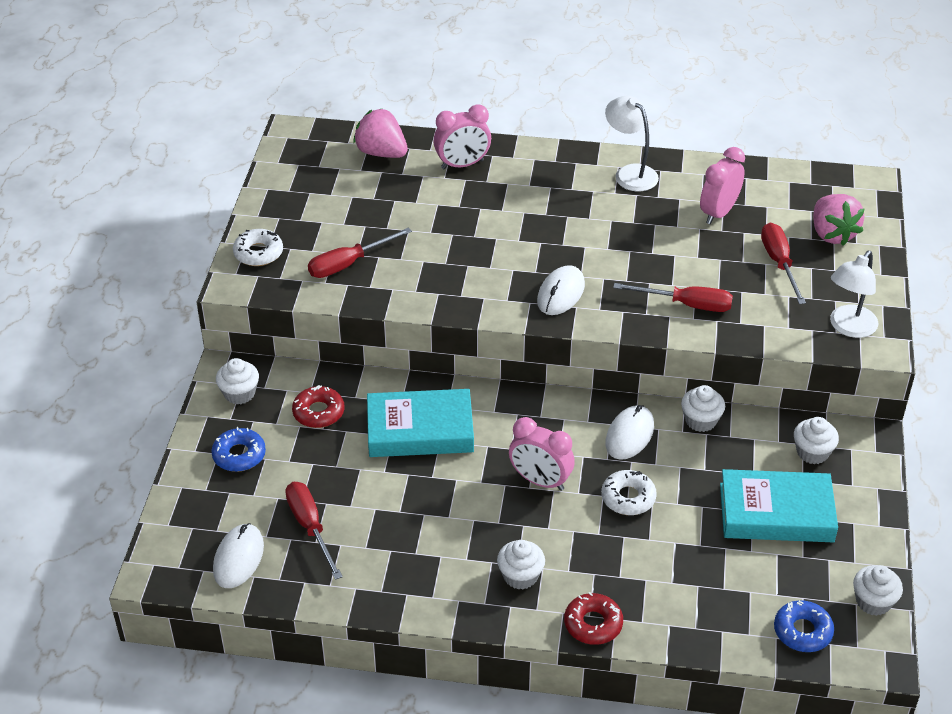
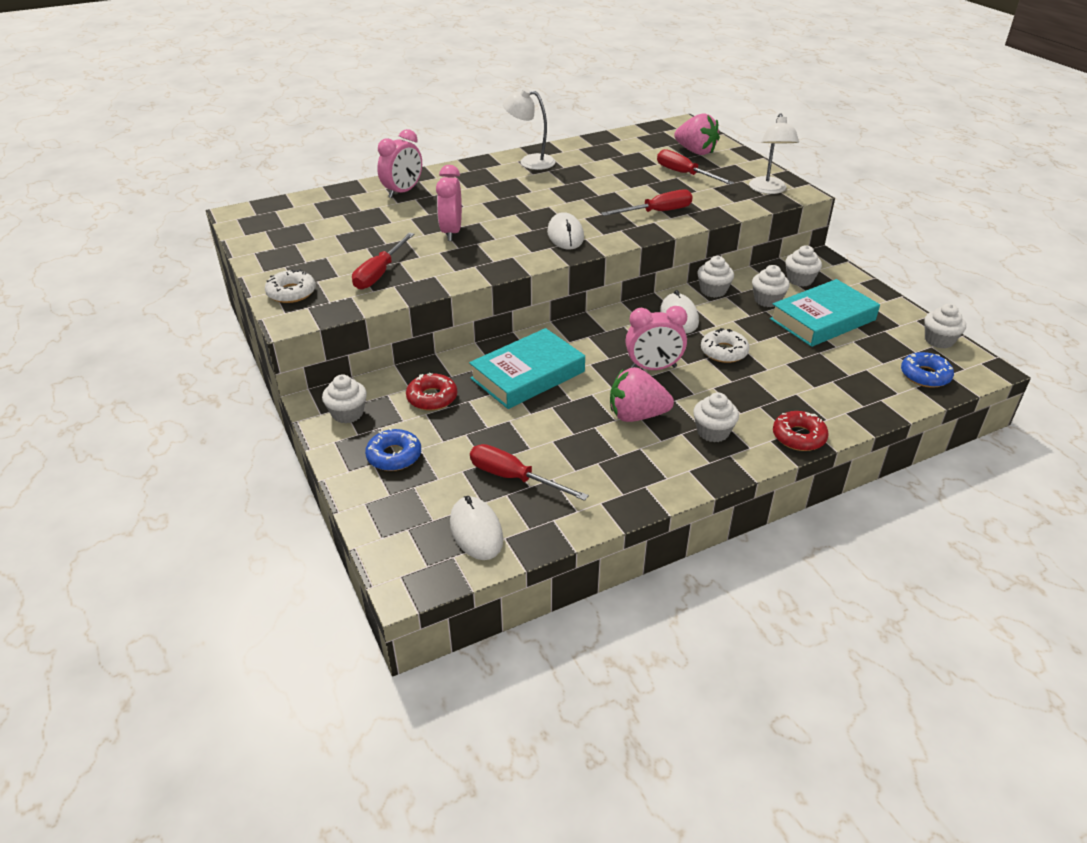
camera: 35 degrees left, 5 degrees down
pink strawberry [353,109,408,158] -> pink strawberry moved to [610,367,674,422]
pink clock [700,147,745,224] -> pink clock moved to [436,165,462,241]
none -> white cupcake [752,265,790,307]

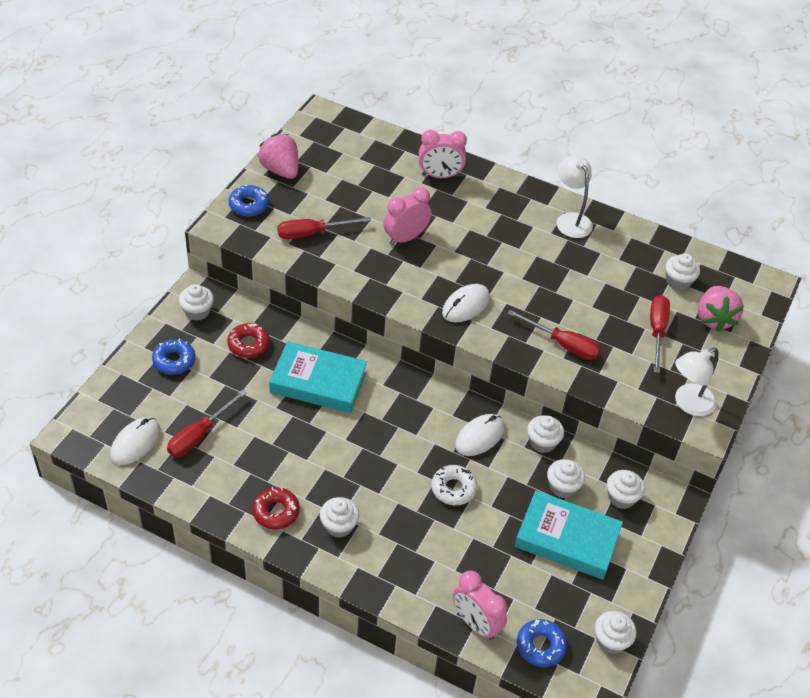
camera: 50 degrees right, 10 degrees up
white donut [265,269,316,303] -> blue donut [228,184,269,216]
red screwdriver [470,444,589,501] -> red screwdriver turned 135 degrees counterclockwise [167,389,247,457]
pink strawberry [610,367,674,422] -> pink strawberry moved to [258,134,298,179]
pink clock [626,306,687,370] -> pink clock moved to [453,570,507,640]
red donut [773,411,829,451] -> red donut moved to [252,487,300,529]
none -> white cupcake [665,253,700,291]

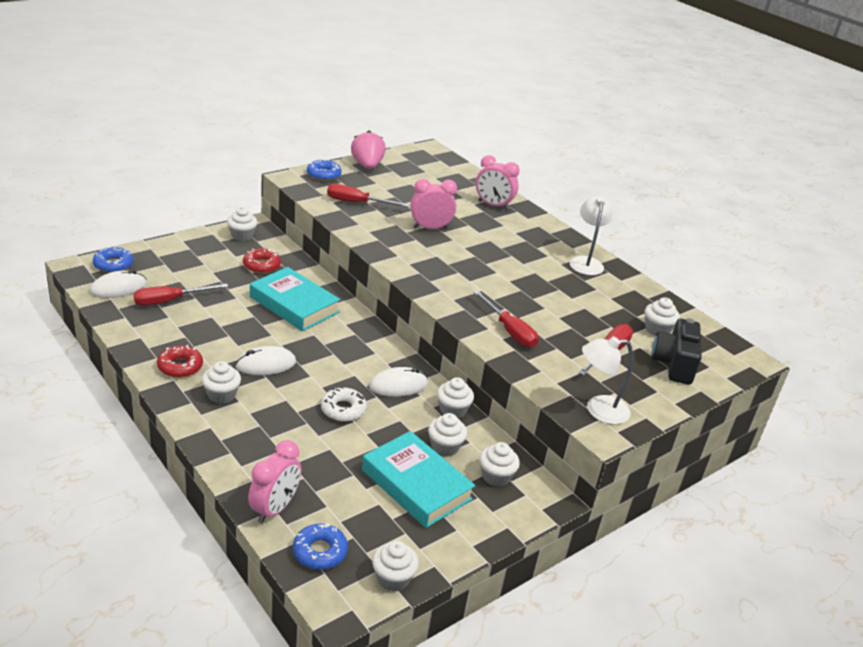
camera: 25 degrees right, 15 degrees down
blue donut [152,339,196,375] -> blue donut moved to [93,246,133,273]
white mouse [442,284,490,322] -> white mouse moved to [235,346,296,375]
pink clock [453,570,507,640] -> pink clock turned 135 degrees counterclockwise [248,440,301,523]
pink strawberry [698,286,744,332] -> black camera [651,318,702,385]

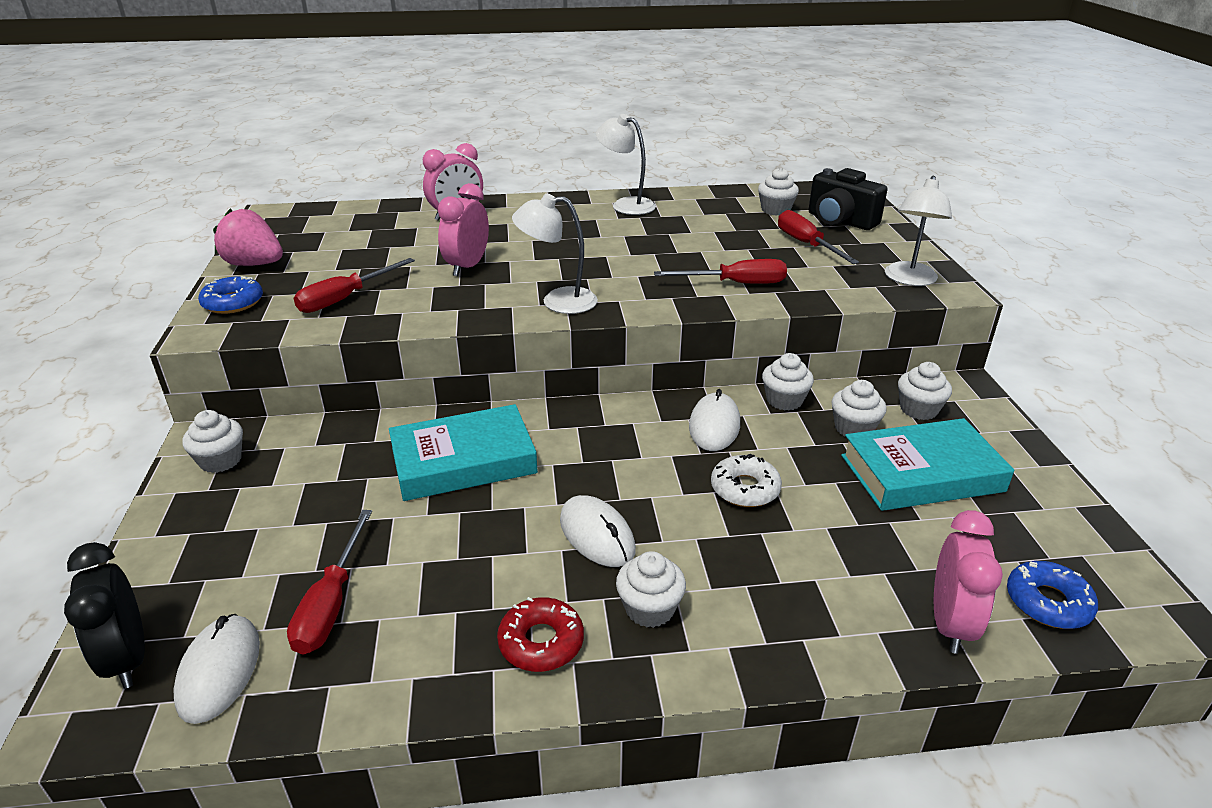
camera: 55 degrees left, 0 degrees up
blue donut [93,246,133,273] -> black clock [64,542,145,689]
white mouse [235,346,296,375] -> white mouse turned 45 degrees counterclockwise [560,495,636,567]
red donut [243,248,281,273] -> none
pink clock [248,440,301,523] -> pink clock turned 45 degrees clockwise [934,510,1003,654]
white cupcake [372,541,419,591] -> none
none -> white lamp [512,193,598,314]

